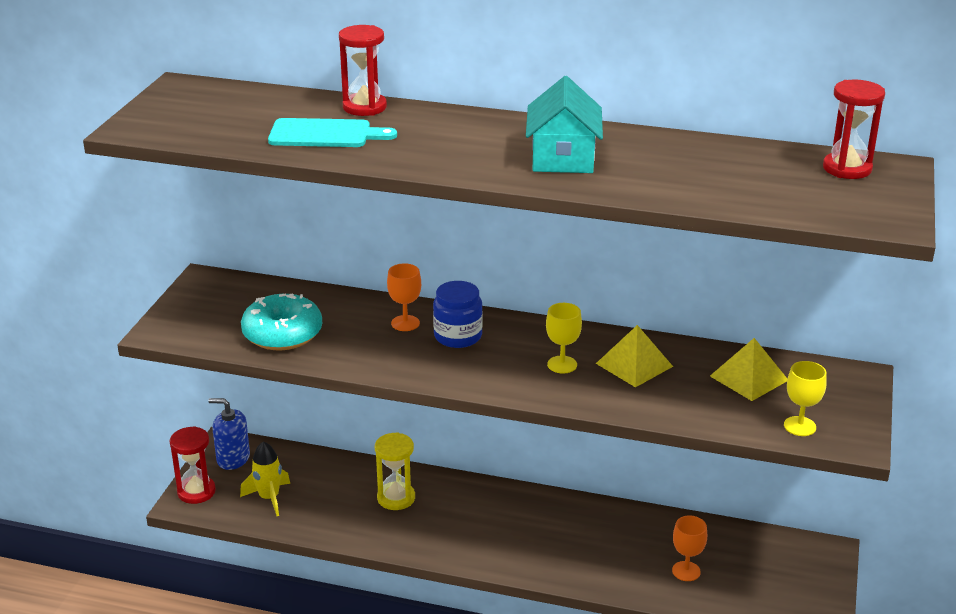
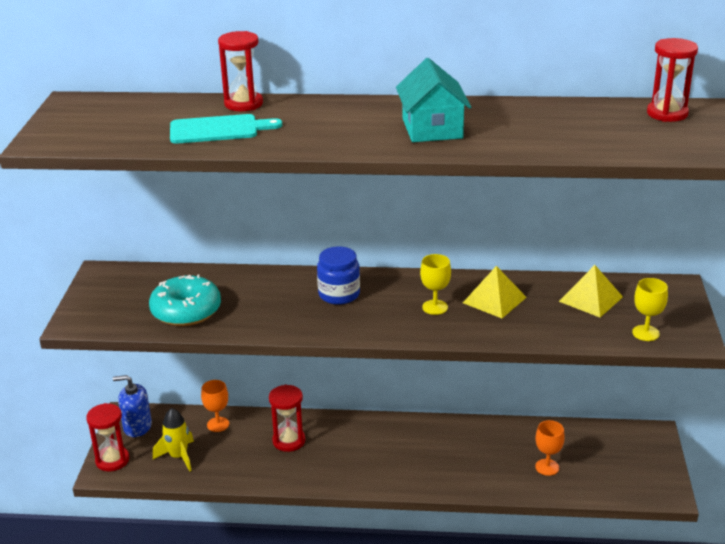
camera: 10 degrees left, 0 degrees up
yellow hourglass [375,432,415,510] -> red hourglass [269,384,305,452]
orange goblet [387,263,421,331] -> orange goblet moved to [201,380,229,432]

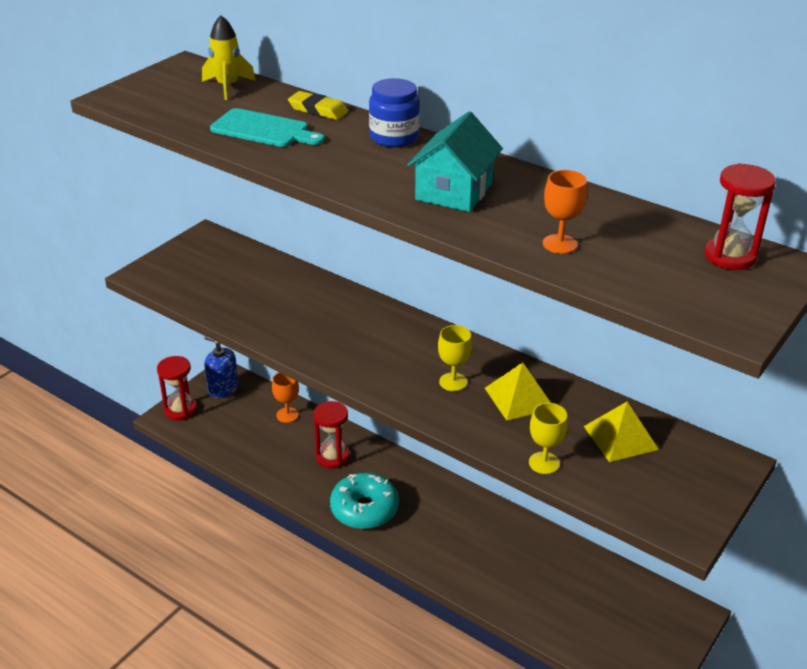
camera: 30 degrees right, 5 degrees up
turquoise donut [149,275,221,326] -> turquoise donut moved to [330,473,399,529]
yellow rocket [153,408,194,471] -> yellow rocket moved to [202,15,256,100]
red hourglass [218,31,263,111] -> yellow eraser [288,91,348,120]
blue jar [317,246,360,305] -> blue jar moved to [369,78,420,147]
orange goblet [535,420,565,476] -> orange goblet moved to [543,170,587,254]
yellow goblet [632,278,668,341] -> yellow goblet moved to [529,403,568,474]

